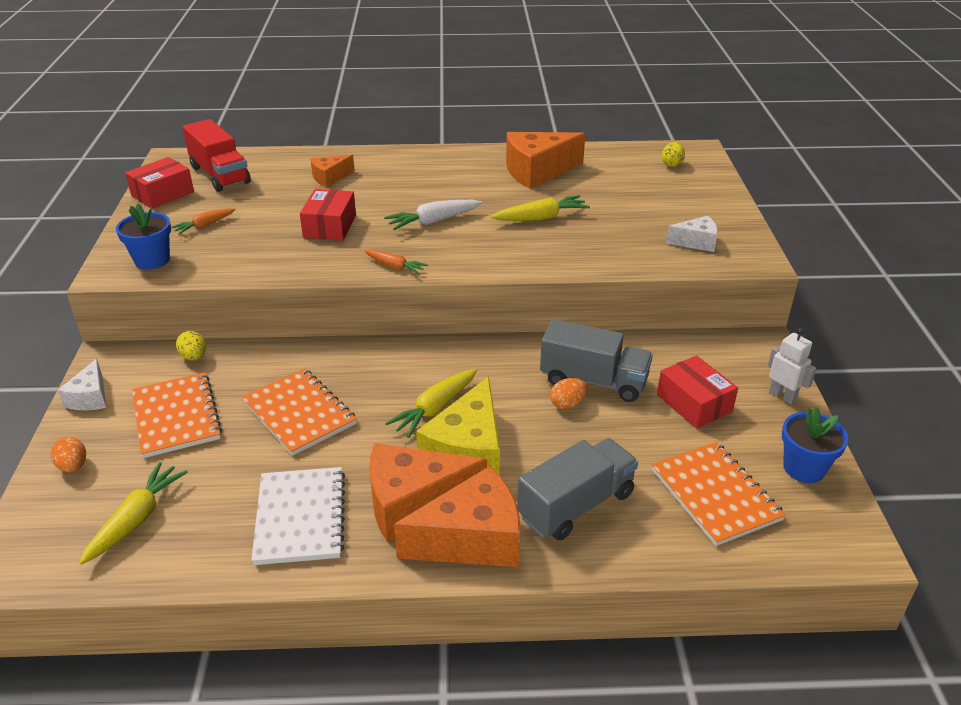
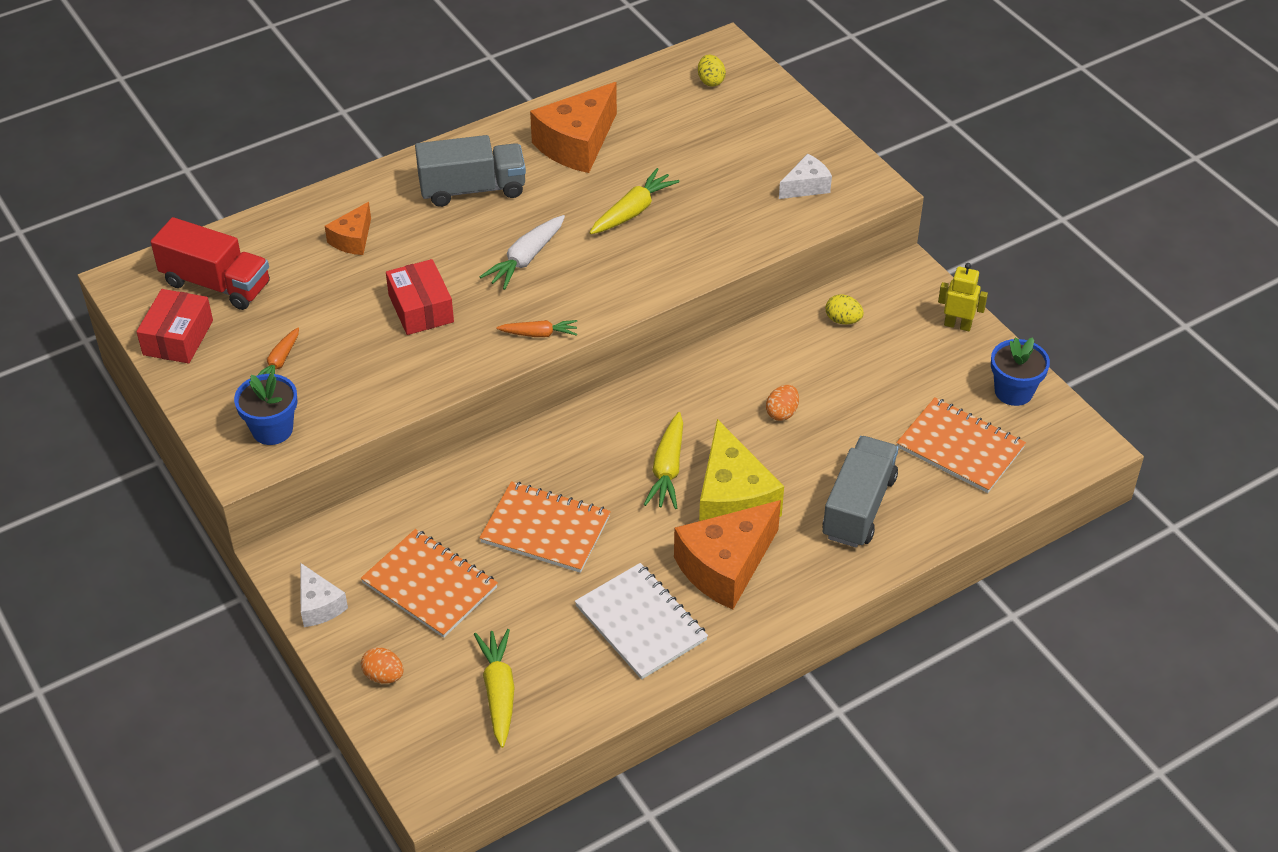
camera: 30 degrees left, 10 degrees up
yellow egg [176,331,206,361] -> yellow egg moved to [826,294,864,324]
orange cheese [394,466,520,567] -> none
grey truck [540,319,653,402] -> grey truck moved to [415,135,526,207]
red box [657,355,738,429] -> none
white robot [768,328,816,405] -> yellow robot [938,263,988,331]

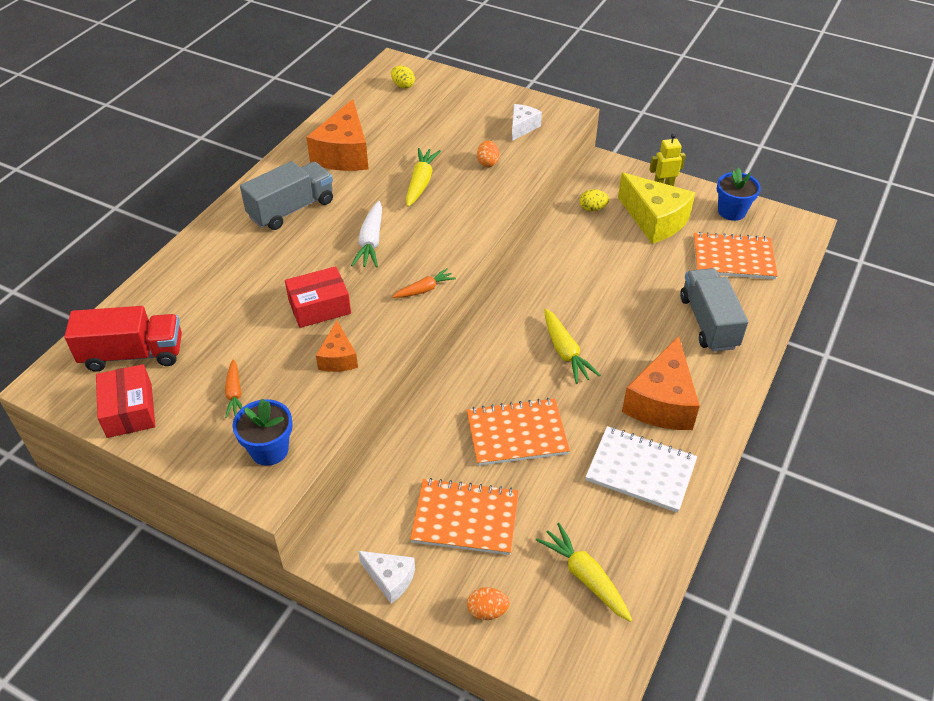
camera: 30 degrees left, 0 degrees up
orange cheese [325,202,371,255] -> orange cheese moved to [316,321,358,372]
red box [386,259,454,335] -> red box turned 60 degrees counterclockwise [285,266,351,328]
yellow cheese [699,419,784,521] -> yellow cheese moved to [618,173,695,244]
orange egg [766,385,799,421] -> orange egg moved to [477,141,499,167]

